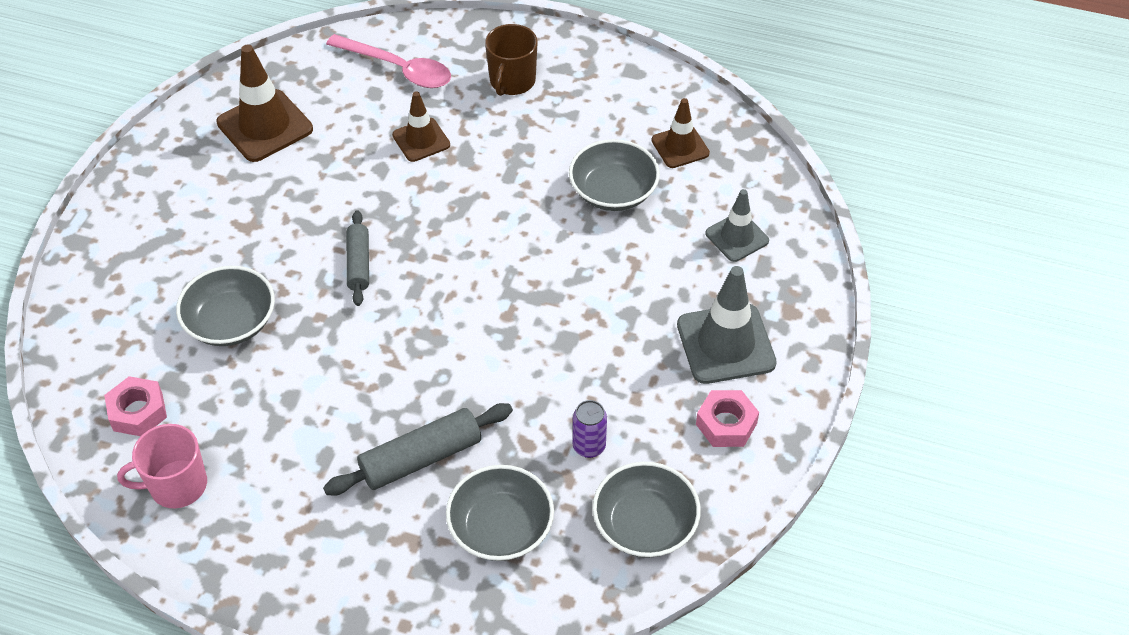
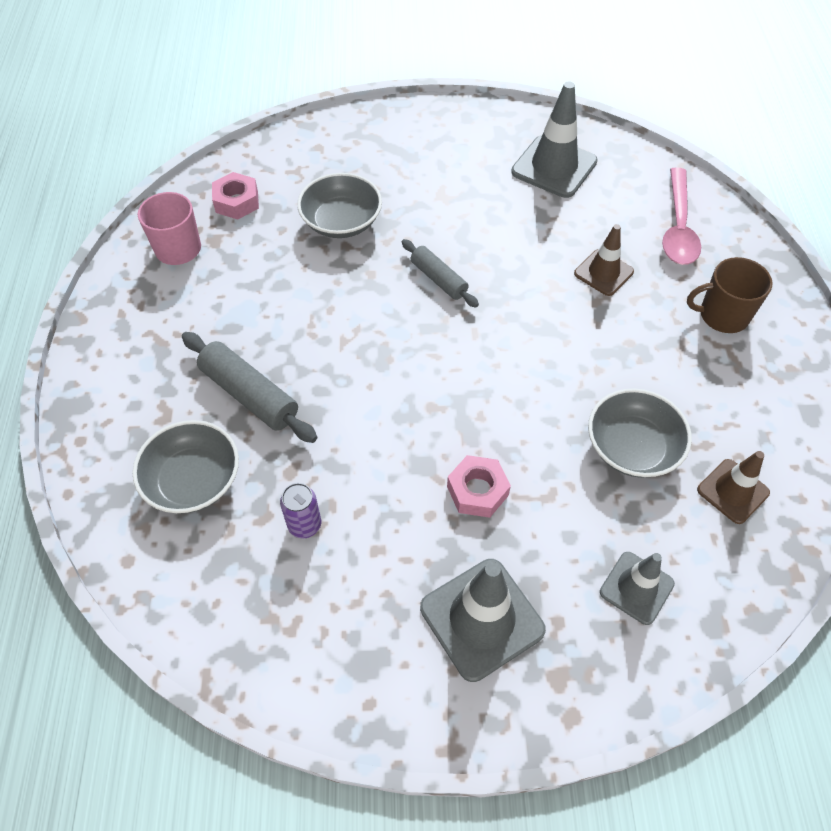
camera: 70 degrees right, 5 degrees up
brown traffic cone [216,45,313,162] -> grey traffic cone [511,82,597,198]
grey rolling pin [346,210,369,306] -> grey rolling pin turned 75 degrees clockwise [402,239,479,308]
grey bowl [592,462,701,558] -> none
pink nut [696,390,759,447] -> pink nut moved to [447,455,511,518]

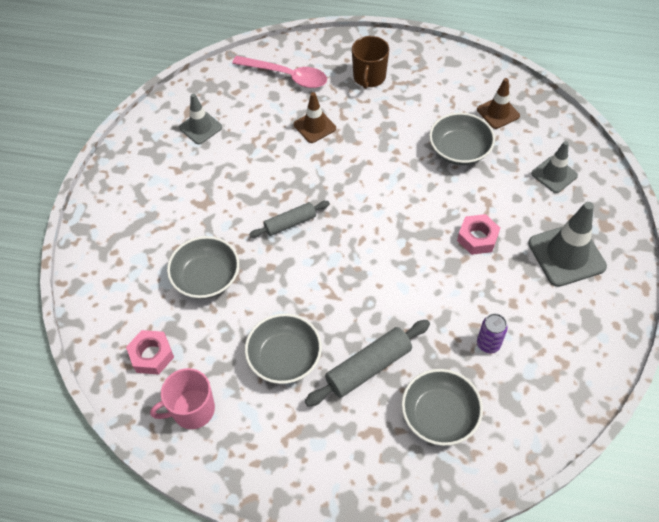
camera: 75 degrees left, 0 degrees up
grey traffic cone [511,82,597,198] -> grey traffic cone [179,93,222,144], size x0.61
none -> grey bowl [245,313,322,384]

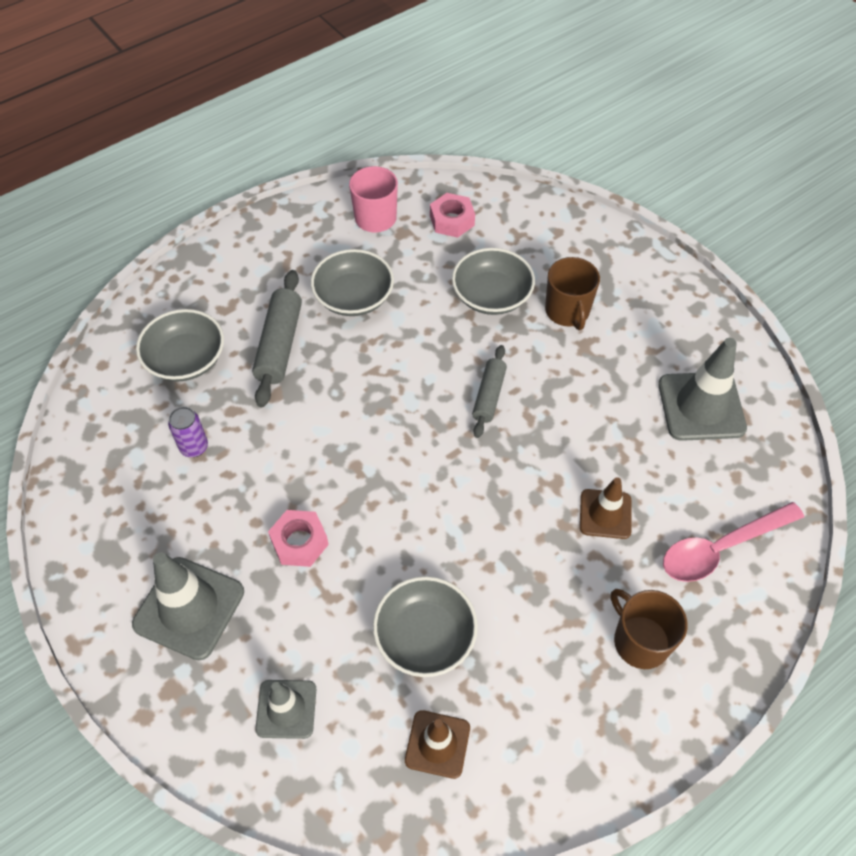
camera: 130 degrees right, 0 degrees up
grey traffic cone [179,93,222,144] -> grey traffic cone [658,338,747,441], size x1.63
none -> brown mug [545,257,600,330]

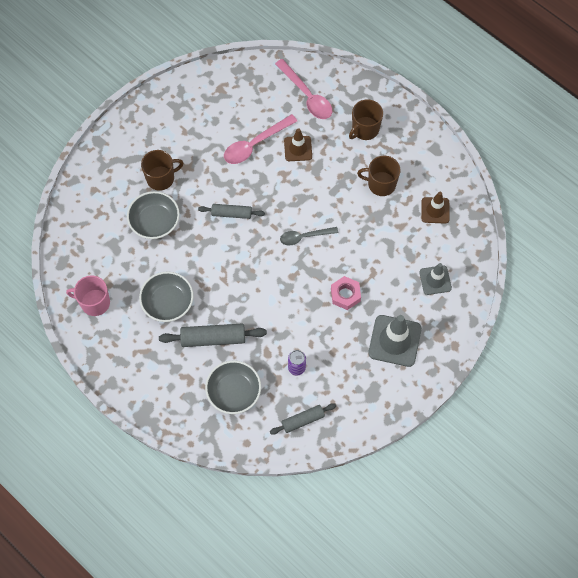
camera: 100 degrees left, 10 degrees up
grey bowl [373,576,478,677] -> none
pink nut [430,193,475,238] -> none
grey traffic cone [658,338,747,441] -> none
none -> pink spoon [224,114,297,164]
none -> grey rolling pin [270,403,336,434]
none -> grey spoon [280,227,338,245]
none -> brown mug [357,156,400,196]

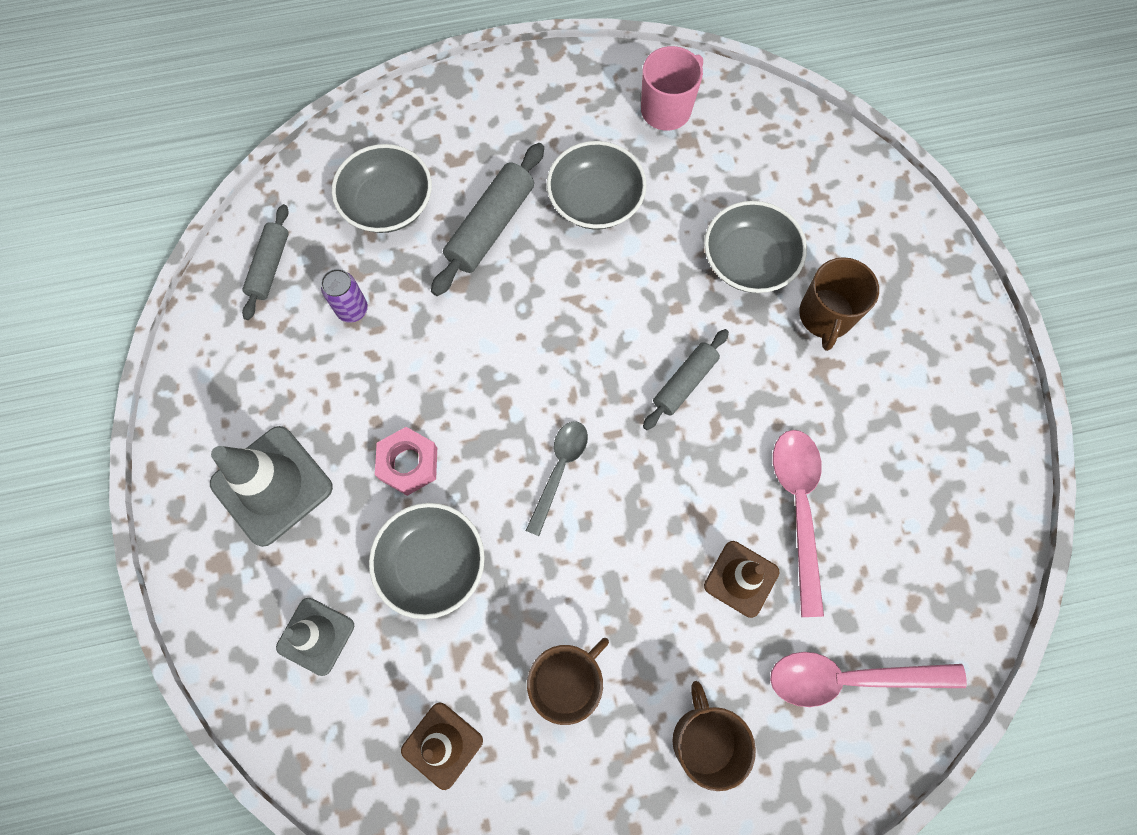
camera: 125 degrees right, 5 degrees up
none -> grey bowl [369,503,485,619]

